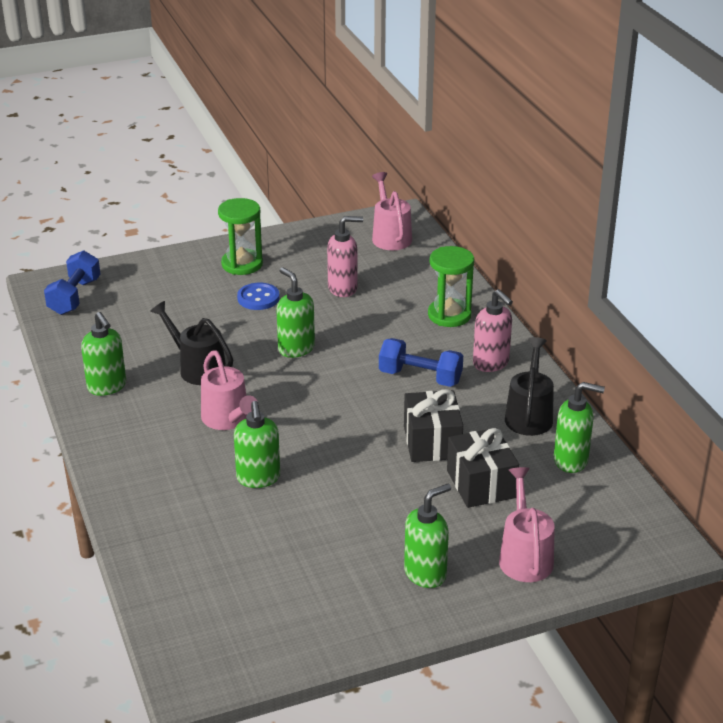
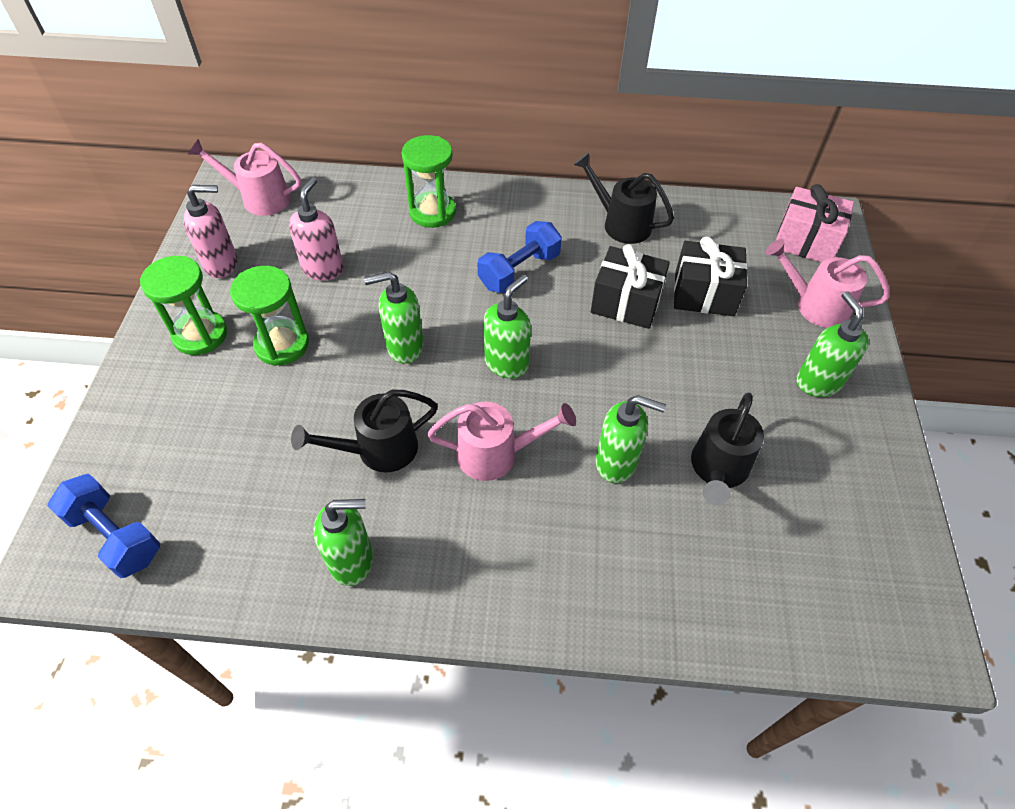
camera: 65 degrees left, 20 degrees up
blue button [237,283,279,310] -> green hourglass [230,266,309,366]
pink soap dispenser [473,289,513,372] -> pink soap dispenser moved to [183,185,238,278]
green soap dispenser [554,382,605,473] -> green soap dispenser moved to [484,275,531,379]
none -> black watering can [691,393,764,506]
none -> pink gift [776,184,854,262]

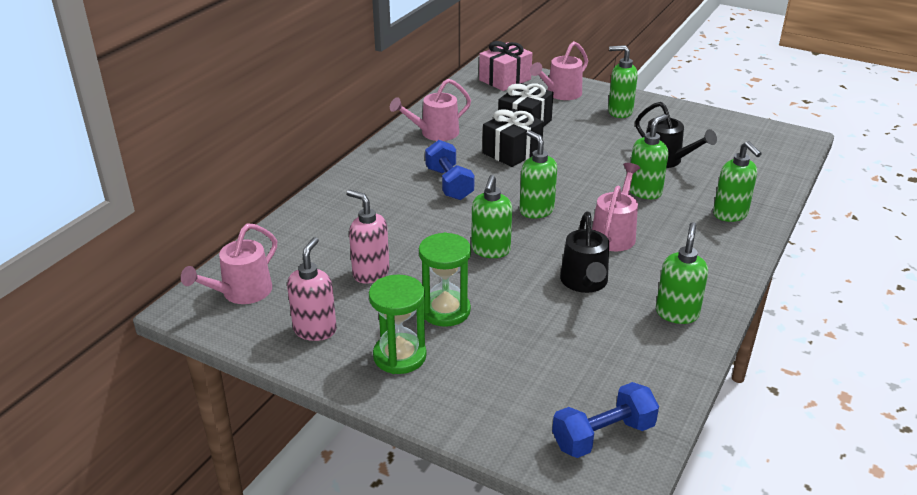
camera: 65 degrees left, 20 degrees down
green hourglass [402,135,456,228] -> none
black watering can [573,152,674,244] -> pink watering can [390,78,471,141]
none -> green soap dispenser [713,141,762,222]

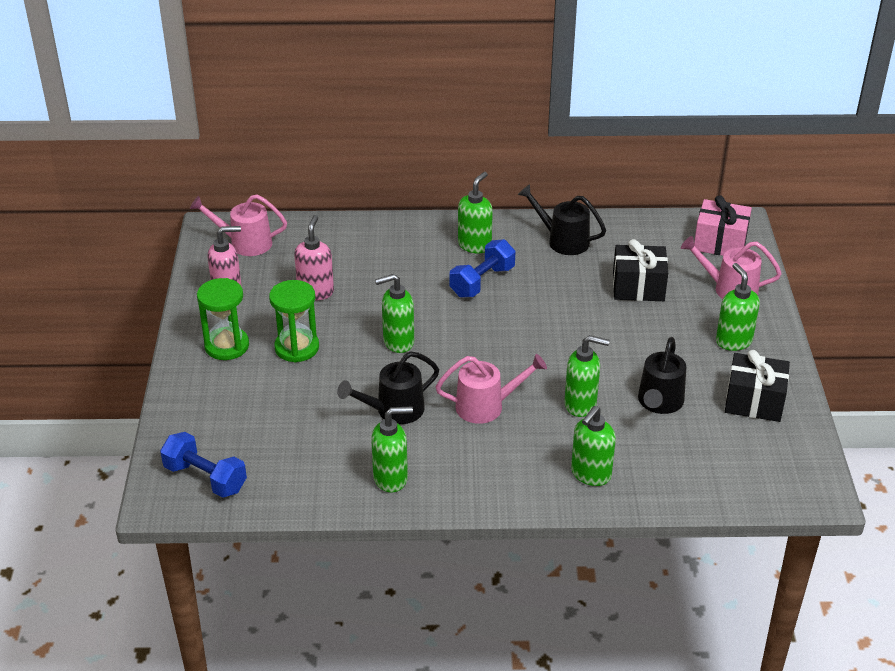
camera: 60 degrees right, 5 degrees up
pink watering can [390,78,471,141] -> black watering can [518,184,606,255]
black gift [483,109,544,167] -> black gift moved to [725,350,790,422]
green soap dispenser [519,130,557,218] -> green soap dispenser moved to [458,172,493,253]

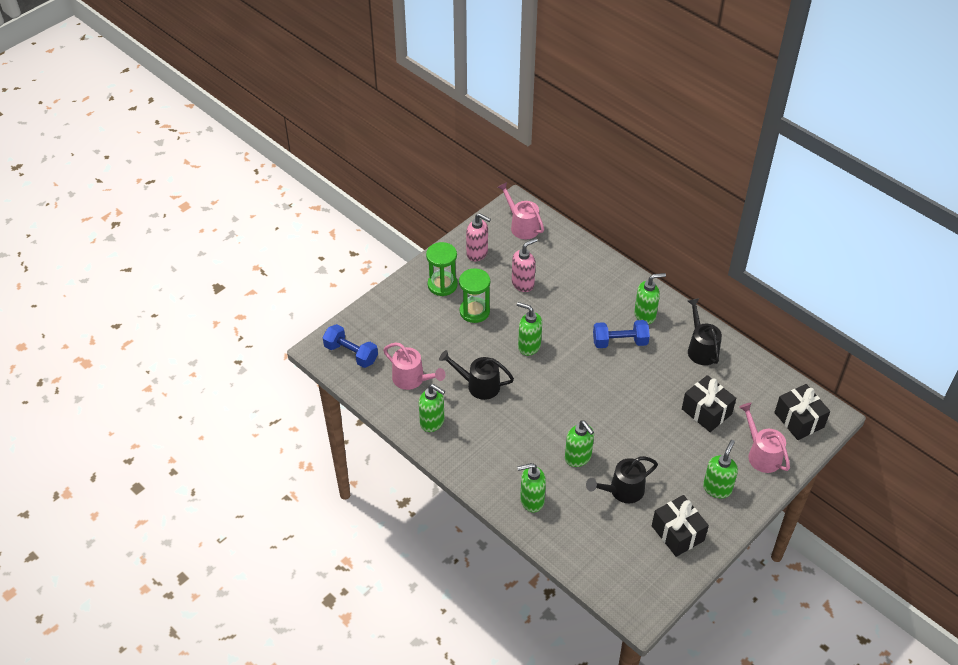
camera: 45 degrees right, 10 degrees up
blue dumbbell [160,432,247,498] -> blue dumbbell turned 45 degrees counterclockwise [323,324,378,368]
pink watering can [435,354,547,424] -> pink watering can moved to [383,343,445,390]
pink gift [694,196,752,256] -> black gift [774,384,830,440]

